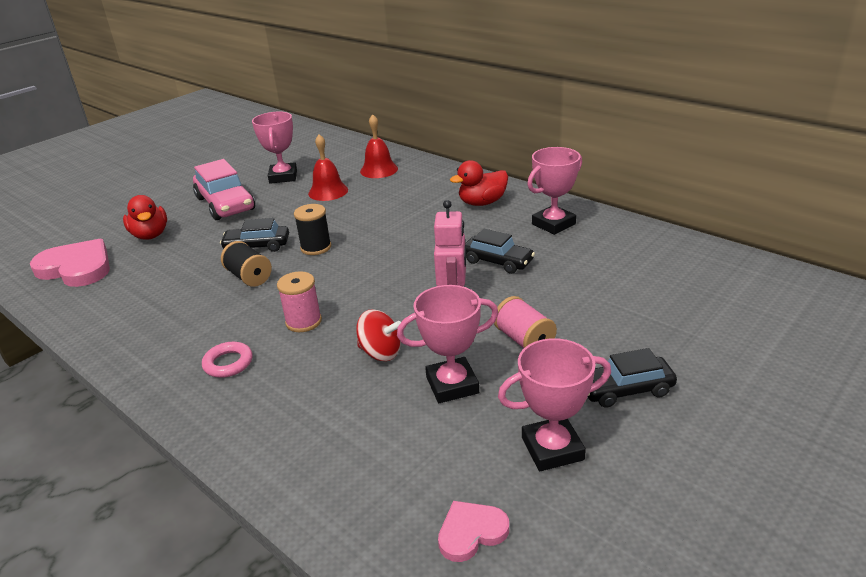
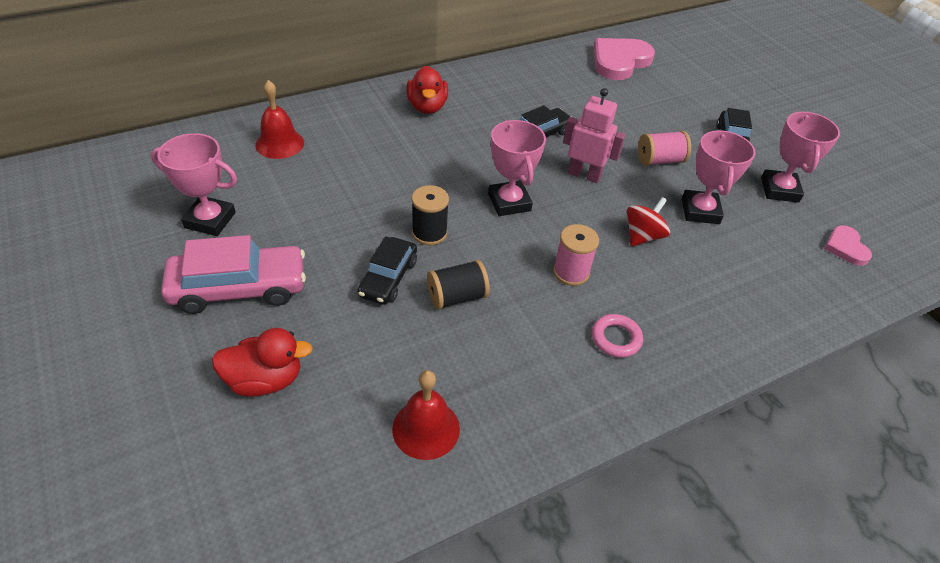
camera: 75 degrees left, 15 degrees up
pink heart [30,239,110,287] -> pink heart moved to [593,38,655,80]
red bell [308,134,348,201] -> red bell moved to [392,370,460,460]
pink trophy [527,147,582,235] -> pink trophy moved to [488,120,546,216]

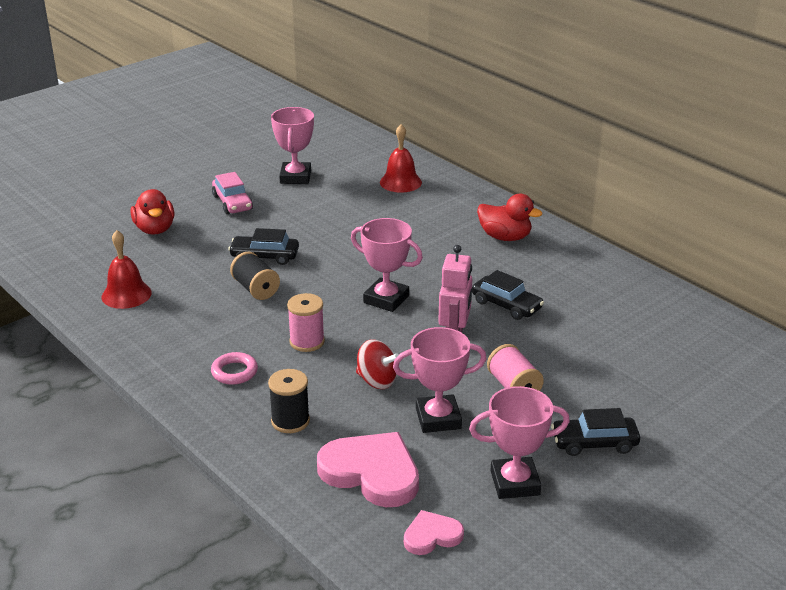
camera: 80 degrees right, 15 degrees down
pink car [161,235,306,314] -> pink car [212,172,253,214], size x0.63
red duck [406,66,448,114] -> red duck turned 135 degrees counterclockwise [477,194,542,241]
black spool [412,185,449,245] -> black spool moved to [268,369,310,433]
pink trophy [488,120,546,216] -> pink trophy turned 60 degrees clockwise [351,218,423,312]
pink heart [593,38,655,80] -> pink heart moved to [317,432,419,507]

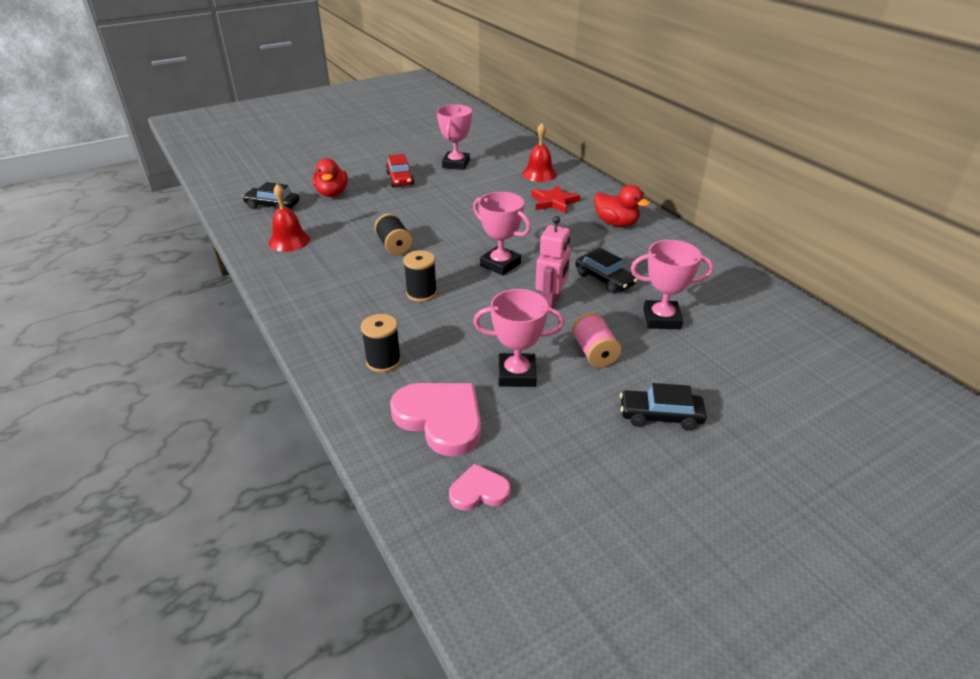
camera: 10 degrees right, 5 degrees up
pink ring [211,352,258,385] -> none
pink car [212,172,253,214] -> red car [386,154,414,187]
black car [228,228,299,265] -> black car moved to [242,182,300,209]
pink spool [287,293,325,352] -> black spool [403,250,437,302]
red spinning top [356,339,399,389] -> none
pink trophy [469,386,570,499] -> pink trophy moved to [631,240,713,329]
none -> red star [532,185,580,213]

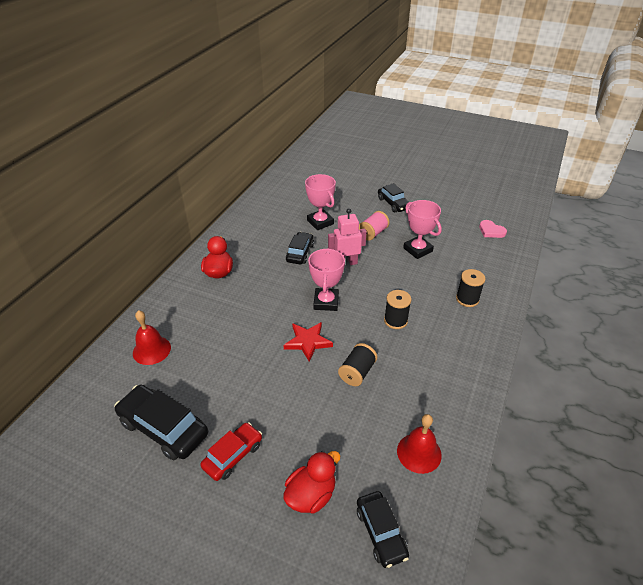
camera: 125 degrees left, 5 degrees up
pink heart [390,383,481,456] -> none
pink trophy [437,104,472,170] -> black car [114,385,208,460]
red star [532,185,580,213] -> red star moved to [284,322,333,362]

